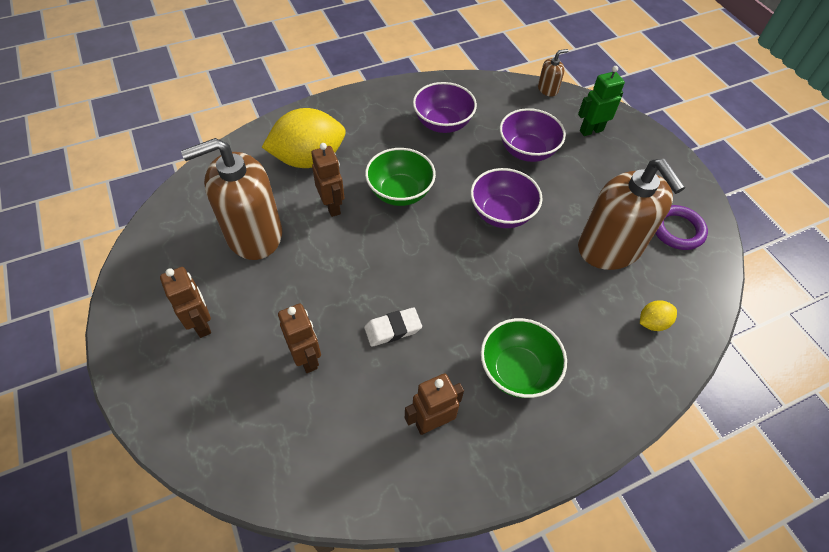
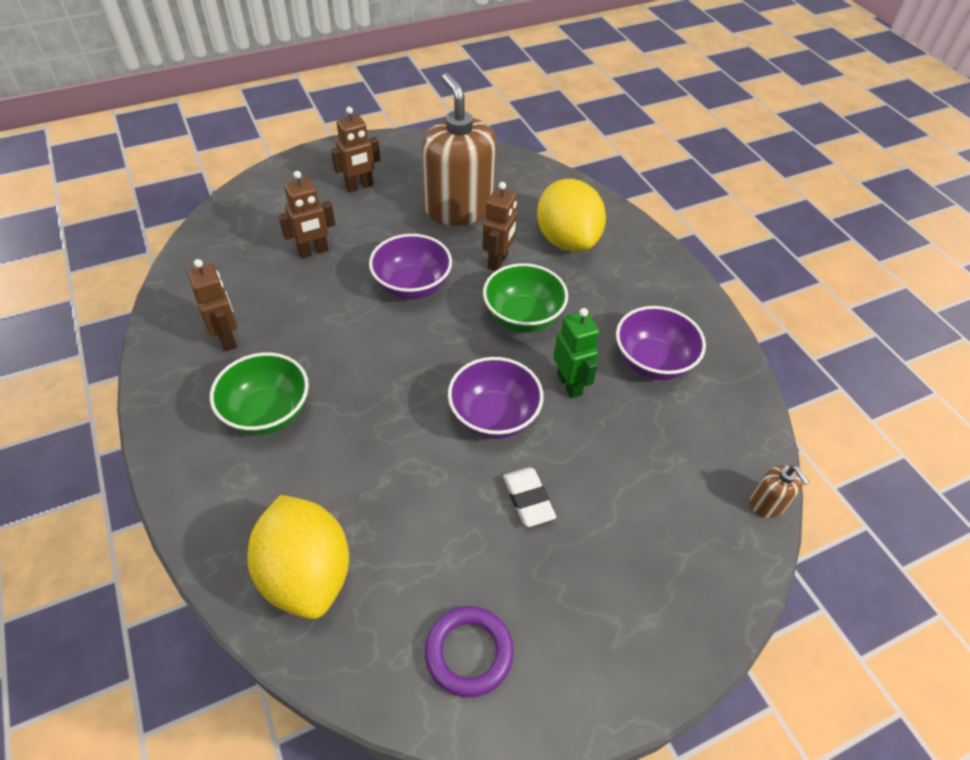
camera: 90 degrees right, 5 degrees down
brown robot [311,143,344,217] -> brown robot turned 45 degrees counterclockwise [482,182,518,271]
white eraser [364,307,422,347] -> white eraser moved to [503,467,556,527]
purple bowl [500,108,566,162] -> purple bowl moved to [369,234,452,299]
green robot [578,66,625,136] -> green robot moved to [553,308,600,398]
brown soap dispenser [578,159,685,270] -> none
yellow lemon [640,301,677,331] -> yellow lemon [247,495,349,619], size x2.26

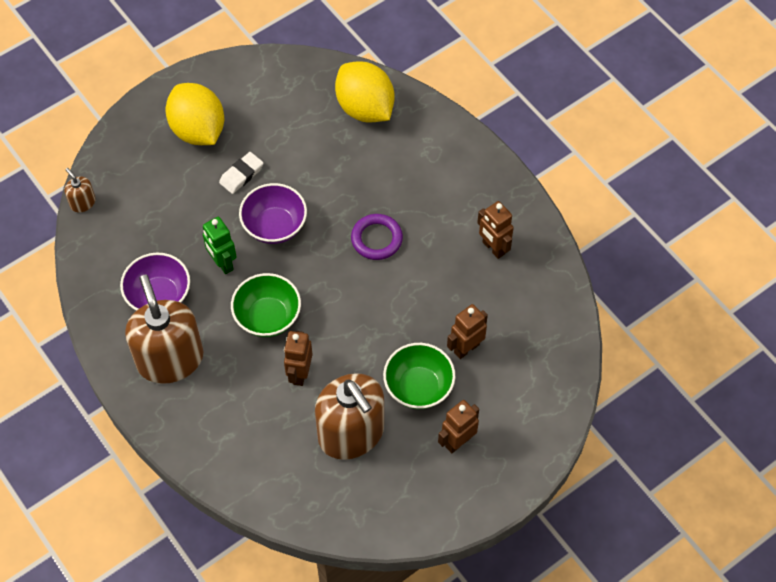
camera: 170 degrees right, 10 degrees up
green bowl [210,353,309,435] -> green bowl moved to [383,343,455,409]
purple bowl [369,234,452,299] -> none
purple ring [425,606,514,697] -> purple ring moved to [351,214,403,260]
white eraser [503,467,556,527] -> white eraser turned 75 degrees clockwise [219,152,263,194]
yellow lemon [537,179,606,252] -> yellow lemon moved to [166,83,224,145]
none -> brown soap dispenser [125,275,203,384]

